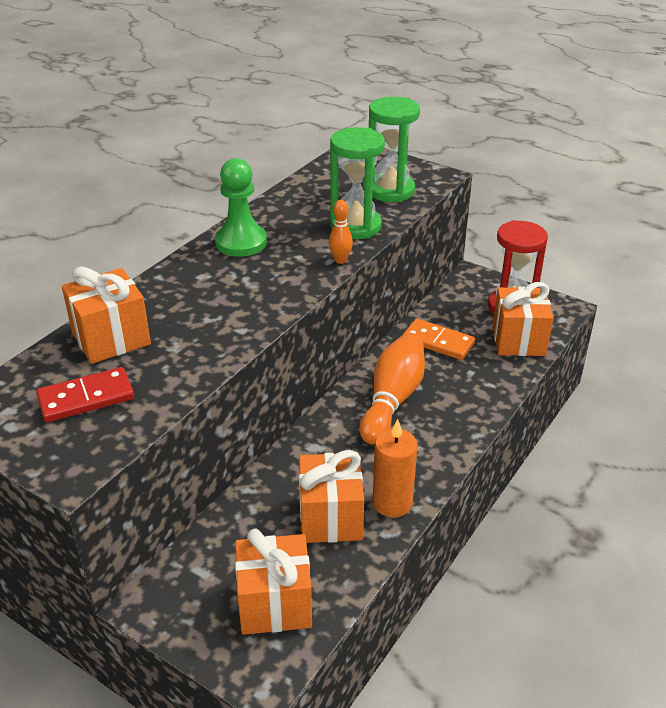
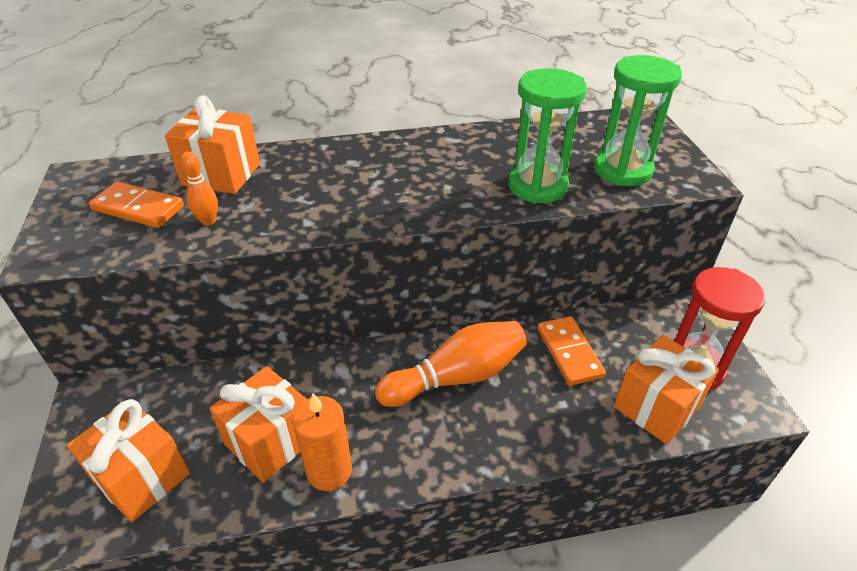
camera: 45 degrees right, 5 degrees up
red domino [36,367,134,422] -> orange domino [89,181,184,228]
green pawn [215,158,267,257] -> none
orange bowling pin [329,200,353,264] -> orange bowling pin moved to [181,151,218,226]

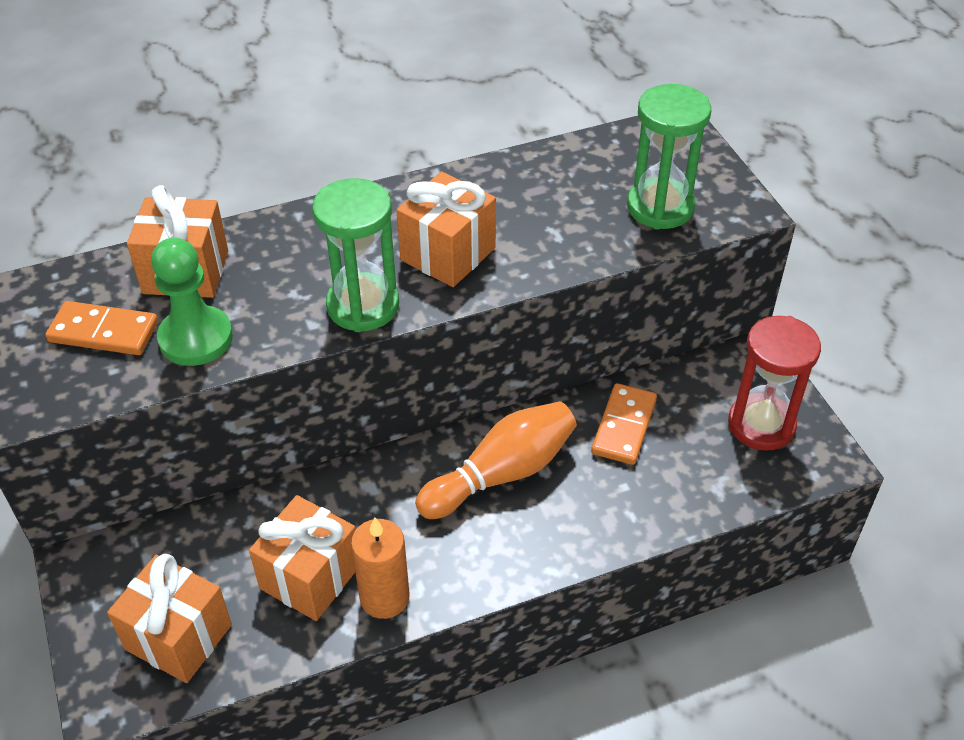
camera: 10 degrees left, 5 degrees up
orange bowling pin [181,151,218,226] -> green pawn [151,237,233,366]
green hourglass [508,68,587,203] -> green hourglass moved to [312,178,399,332]
orange domino [538,316,606,386] -> orange domino turned 45 degrees clockwise [591,383,657,465]
orange gift [614,335,720,444] -> orange gift moved to [396,172,496,287]

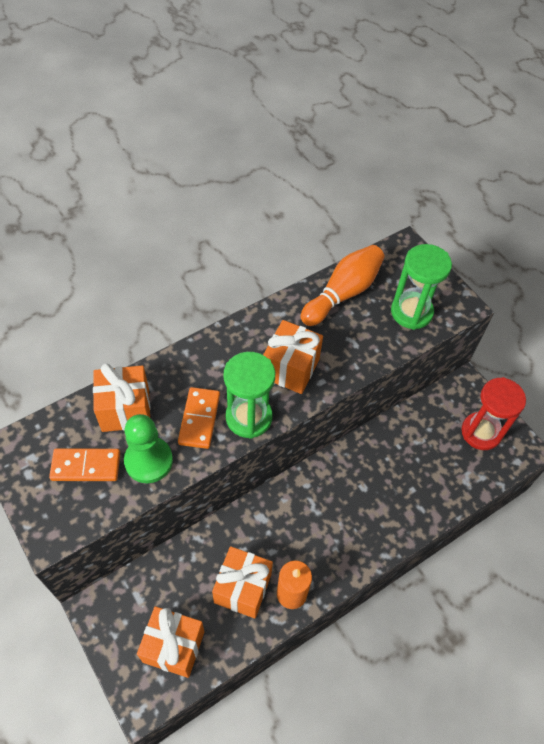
camera: 15 degrees left, 10 degrees up
orange bowling pin [415,401,577,519] -> orange bowling pin moved to [301,245,385,326]
orange domino [591,383,657,465] -> orange domino moved to [178,387,220,449]

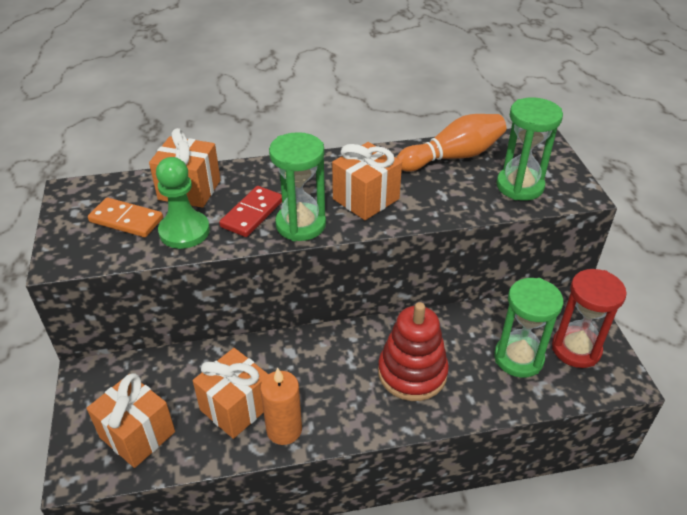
camera: 25 degrees right, 15 degrees down
orange domino [178,387,220,449] -> red domino [219,186,282,237]
none -> red stacking toy [378,302,449,401]
none -> green hourglass [494,278,563,378]

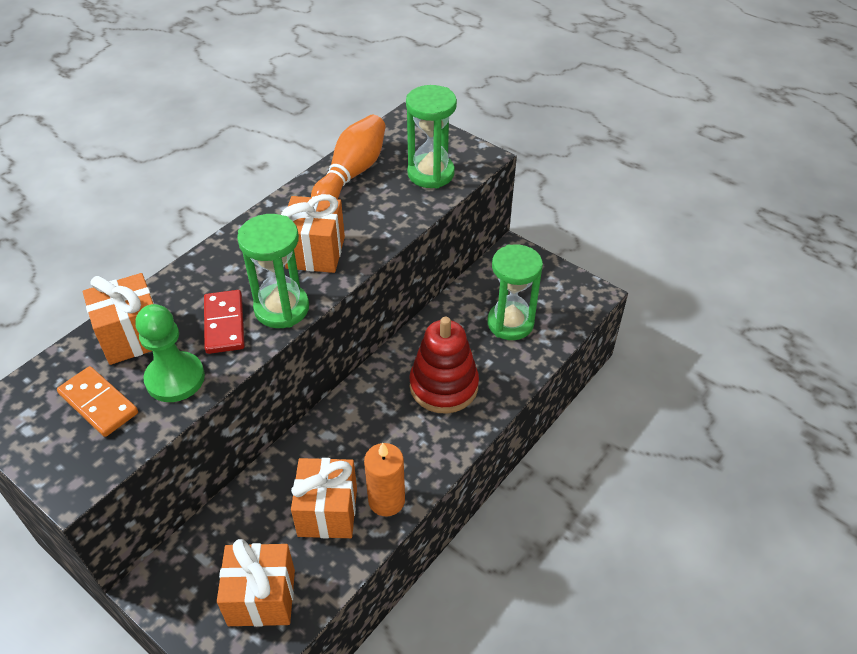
camera: 40 degrees left, 5 degrees up
orange domino [88,197,163,237] -> orange domino turned 60 degrees clockwise [57,366,138,437]
red hourglass [552,269,627,368] -> none

